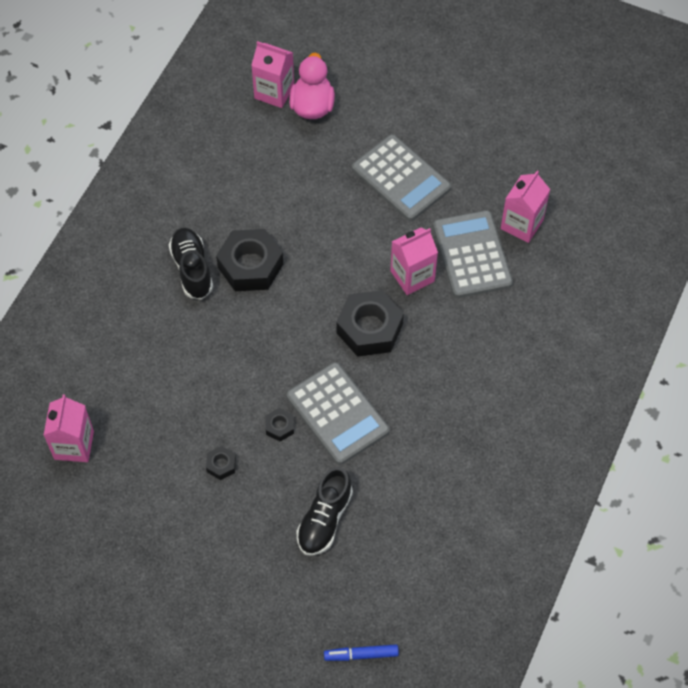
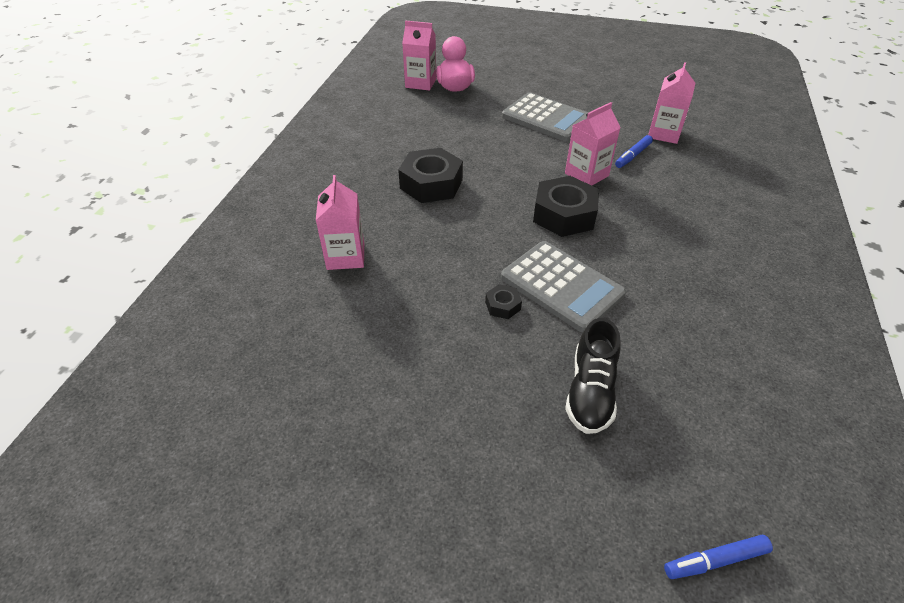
camera: 10 degrees left, 15 degrees down
pink carton [44,394,94,462] -> pink carton moved to [316,175,364,270]
black shoe [169,228,213,299] -> none
black nut [206,446,236,480] -> none
grey calculator [433,210,513,298] -> blue marker [615,135,653,168]

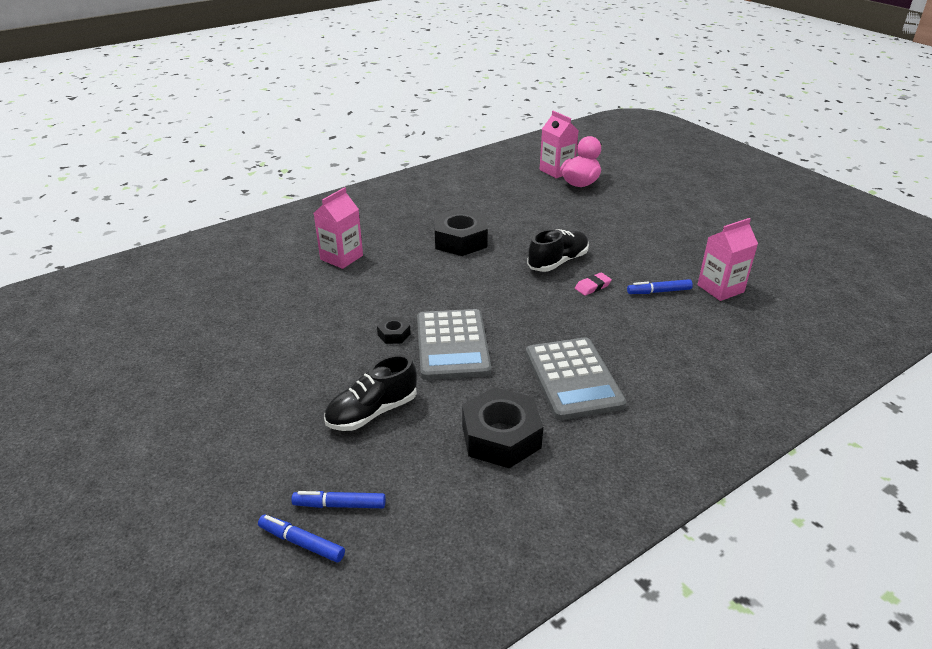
camera: 40 degrees right, 10 degrees down
grey calculator [502,92,589,141] -> grey calculator moved to [526,337,627,420]
black nut [533,176,599,237] -> black nut moved to [462,387,543,468]
pink carton [565,102,621,185] -> pink eraser [575,272,612,296]
none -> blue marker [291,491,386,508]
none -> black shoe [527,229,589,272]

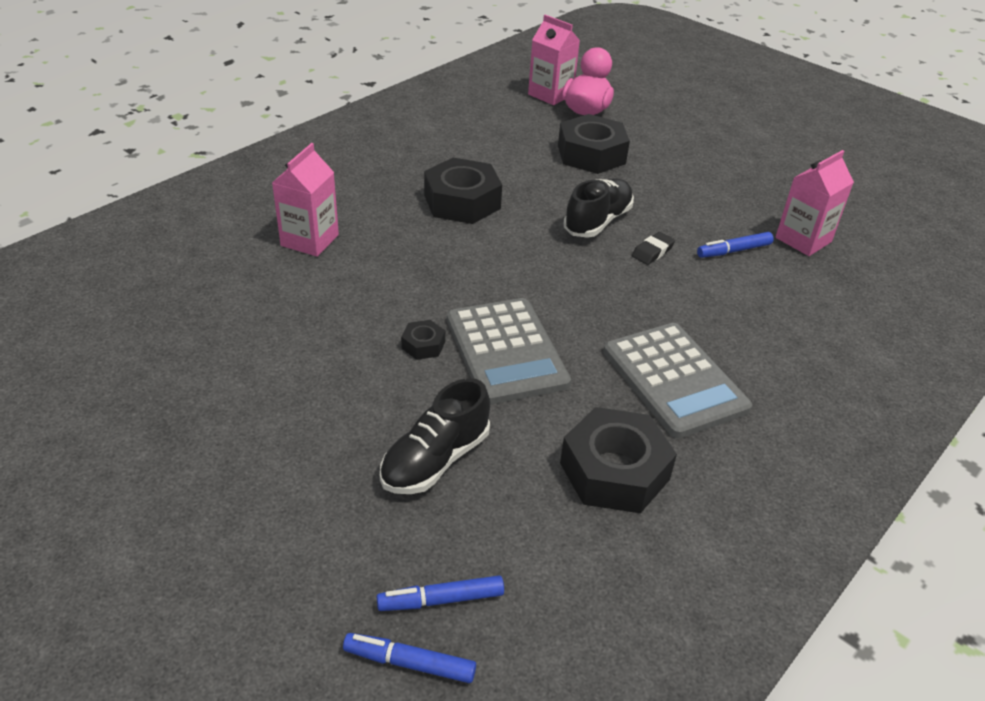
camera: 15 degrees left, 5 degrees up
pink eraser [575,272,612,296] -> black eraser [632,232,675,265]
none -> black nut [558,114,630,174]

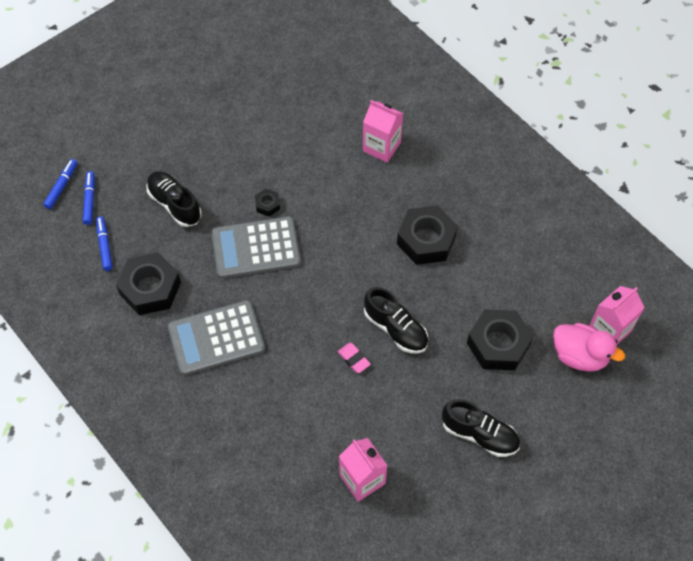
camera: 100 degrees right, 20 degrees up
black eraser [632,232,675,265] -> pink eraser [338,343,371,373]
blue marker [697,232,774,258] -> blue marker moved to [96,216,113,271]
none -> black shoe [442,399,520,457]

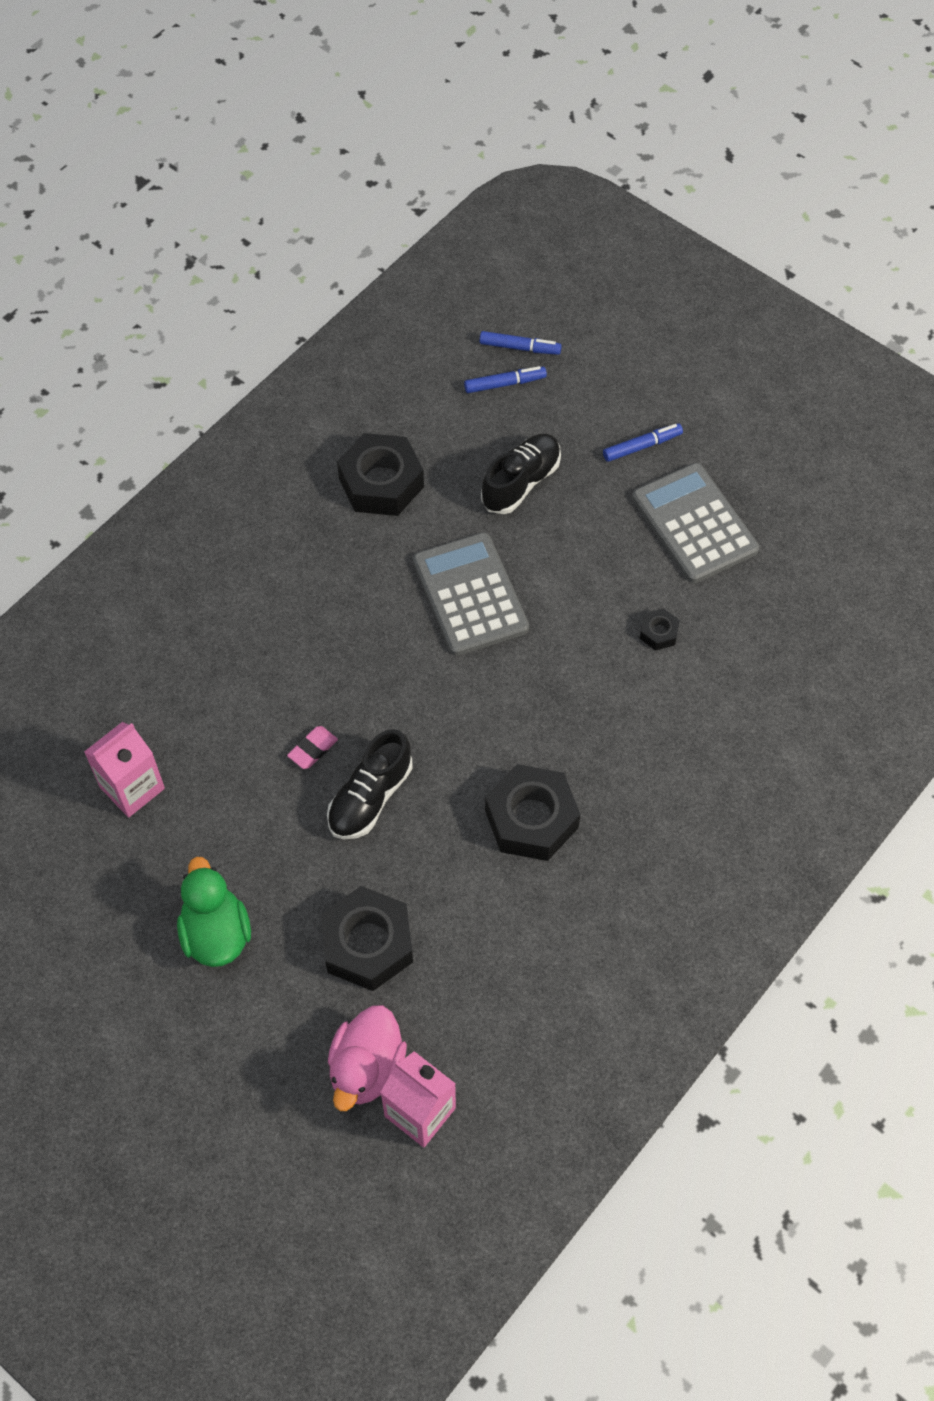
camera: 80 degrees right, 0 degrees up
blue marker [96,216,113,271] -> blue marker moved to [603,423,683,462]
grey calculator [168,300,265,375] -> grey calculator moved to [632,463,759,583]
black nut [255,189,280,216] -> black nut moved to [639,608,680,651]
pink carton [363,100,403,163] -> none
black shoe [442,399,520,457] -> green duck [177,857,251,967]

